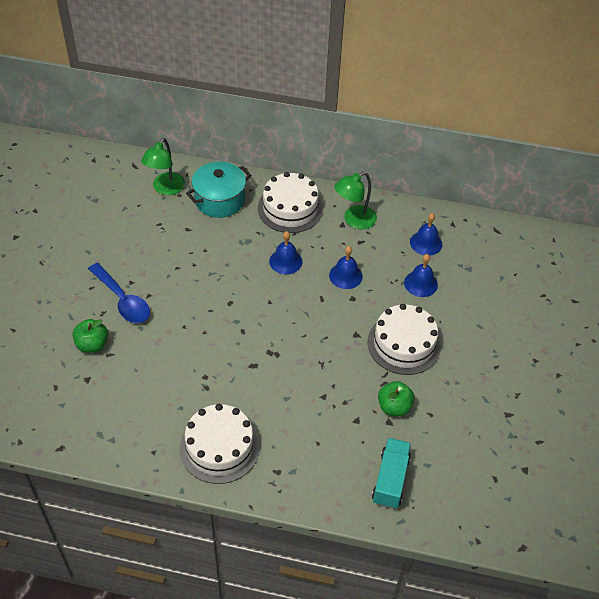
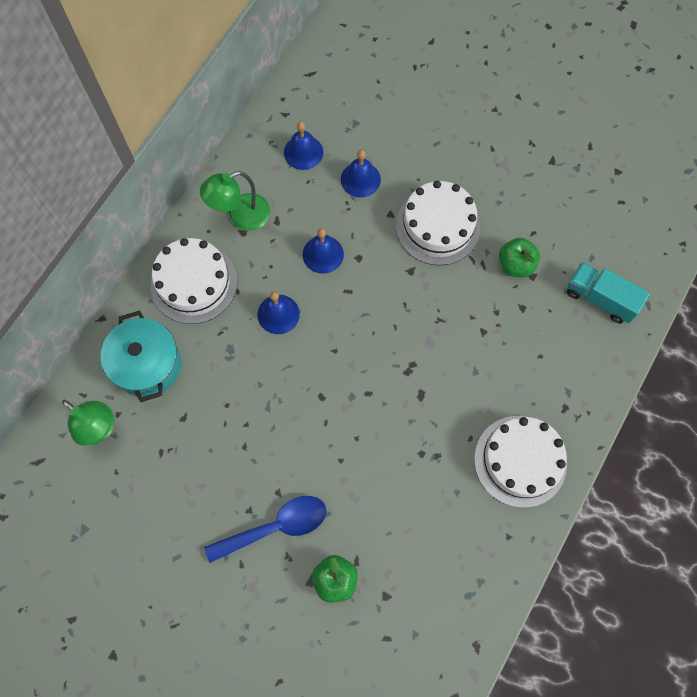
camera: 70 degrees left, 20 degrees up
green lamp [334,172,377,229] -> green lamp turned 75 degrees clockwise [200,171,270,231]

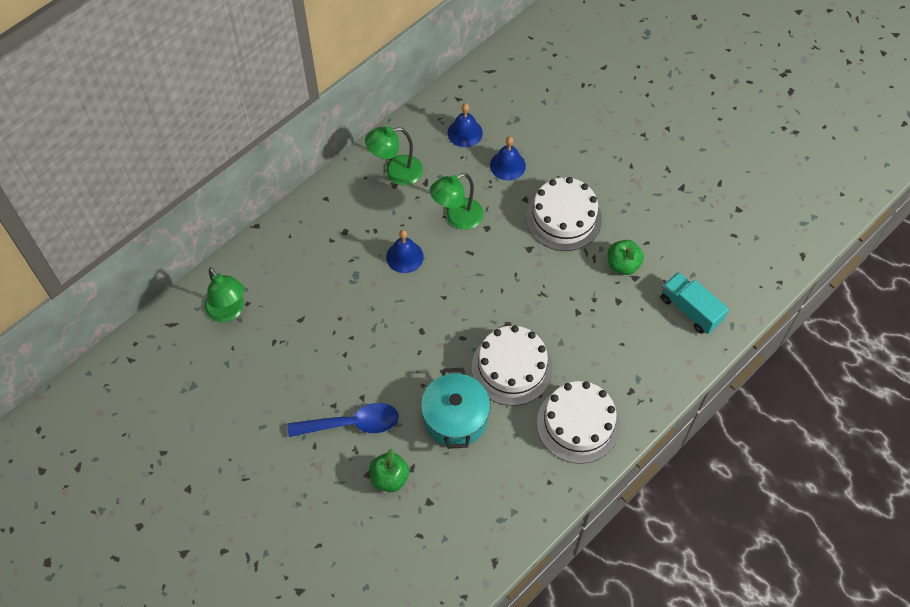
camera: 15 degrees right, 10 degrees down
turquoise pot [101,311,181,402] -> turquoise pot moved to [421,368,490,449]
white cake [151,238,237,324] -> white cake moved to [472,325,553,406]
blue bell [303,228,344,274] -> green lamp [430,173,484,230]

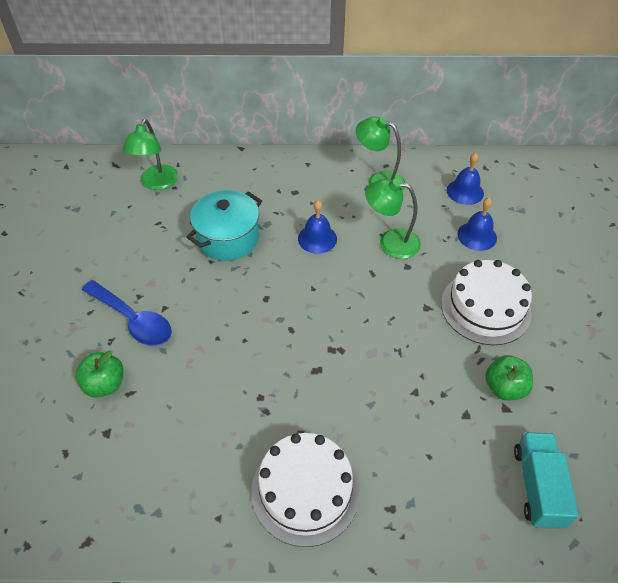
camera: 45 degrees right, 10 degrees down
turquoise pot [421,368,490,449] -> turquoise pot moved to [186,190,262,261]
white cake [472,325,553,406] -> none

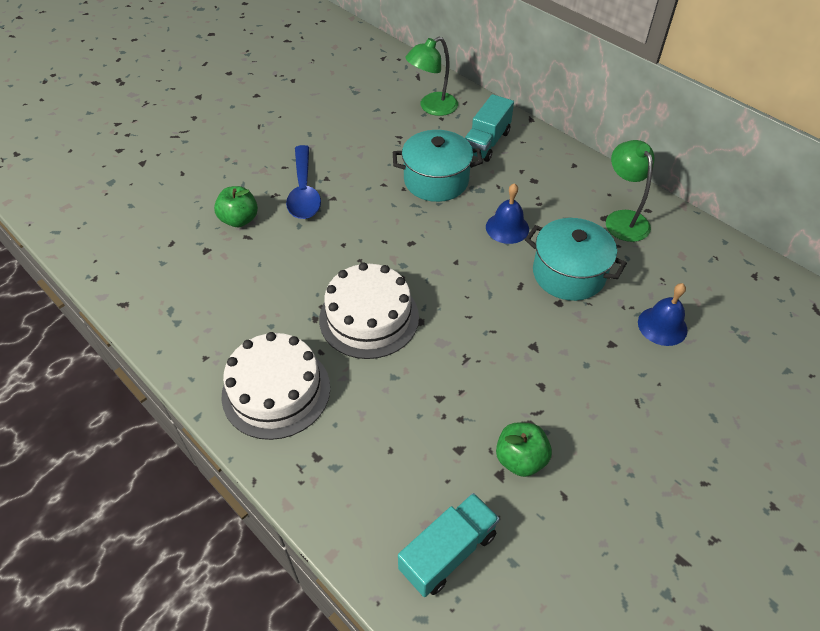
camera: 45 degrees right, 0 degrees up
green lamp [365,179,421,259] -> turquoise pot [525,218,627,301]
white cake [441,260,532,345] -> white cake moved to [319,262,419,359]
blue bell [447,153,484,205] -> none
none -> turquoise truck [465,94,514,162]

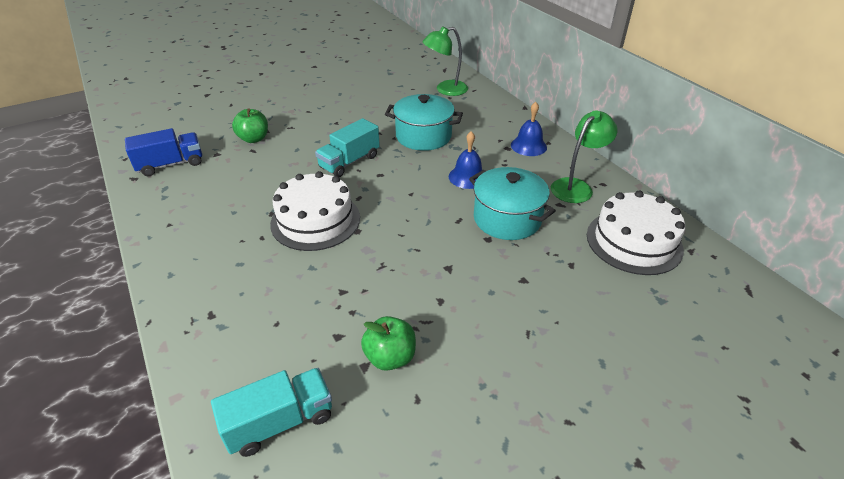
camera: 15 degrees right, 10 degrees down
white cake [221,332,330,440] -> white cake moved to [587,191,685,275]
blue spoon [286,145,321,219] -> none
turquoise truck [465,94,514,162] -> turquoise truck moved to [315,118,380,177]
green lamp [606,140,654,242] -> green lamp turned 45 degrees clockwise [551,110,617,203]
blue bell [638,283,688,346] -> blue bell moved to [511,102,547,156]
none -> blue truck [125,128,202,176]

